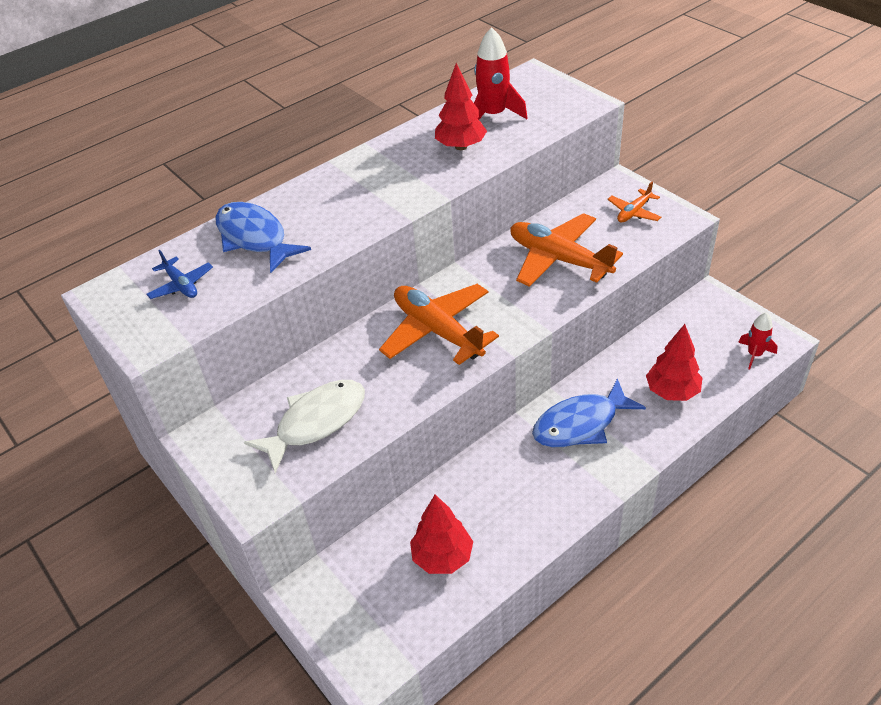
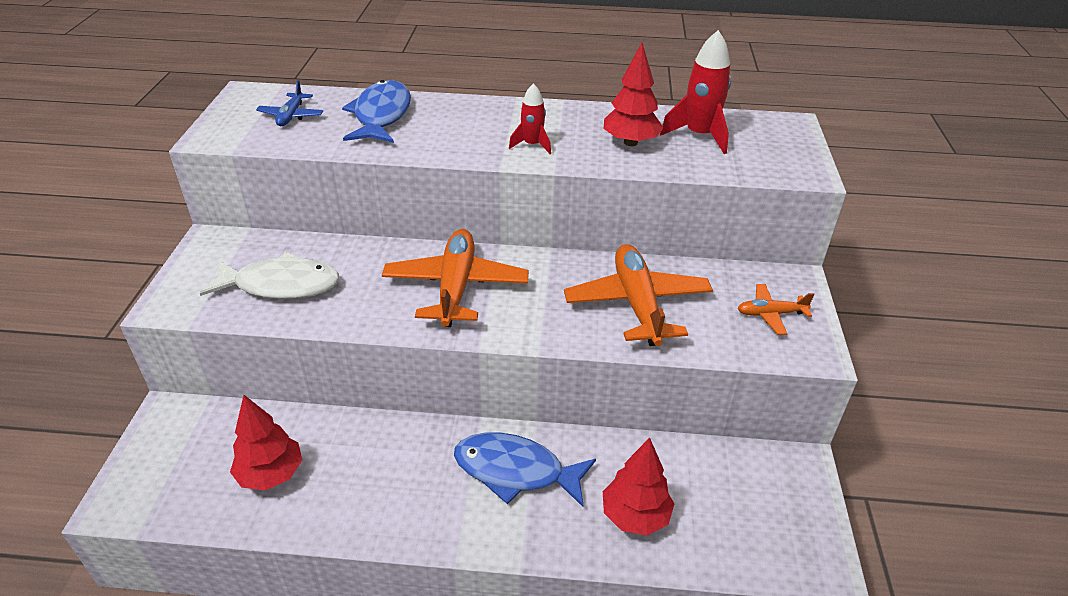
camera: 40 degrees right, 5 degrees down
red rocket [738,312,778,370] -> red rocket moved to [509,83,551,154]

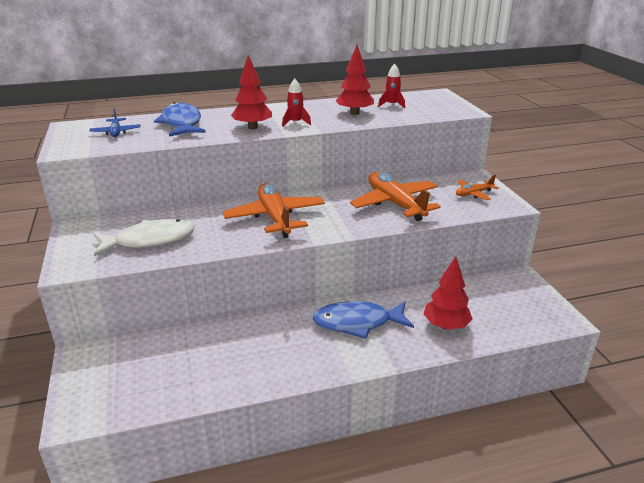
camera: 20 degrees left, 10 degrees down
red tree [230,395,302,490] -> red tree moved to [231,55,272,129]
red rocket [660,30,731,154] -> red rocket [378,64,405,109], size x0.60

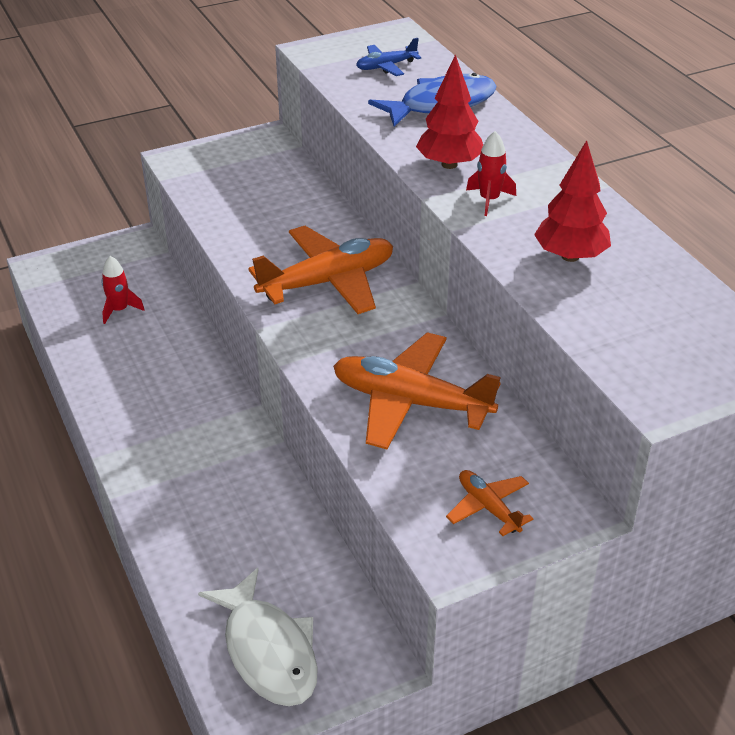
camera: 80 degrees right, 10 degrees up
white fish [94,219,195,256] -> white fish moved to [198,568,318,706]
blue fish [312,301,414,339] -> none
orange plane [350,172,441,221] -> orange plane turned 120 degrees counterclockwise [333,332,501,449]
red rocket [378,64,405,109] -> red rocket moved to [101,256,145,324]
red tree [423,256,472,330] -> none

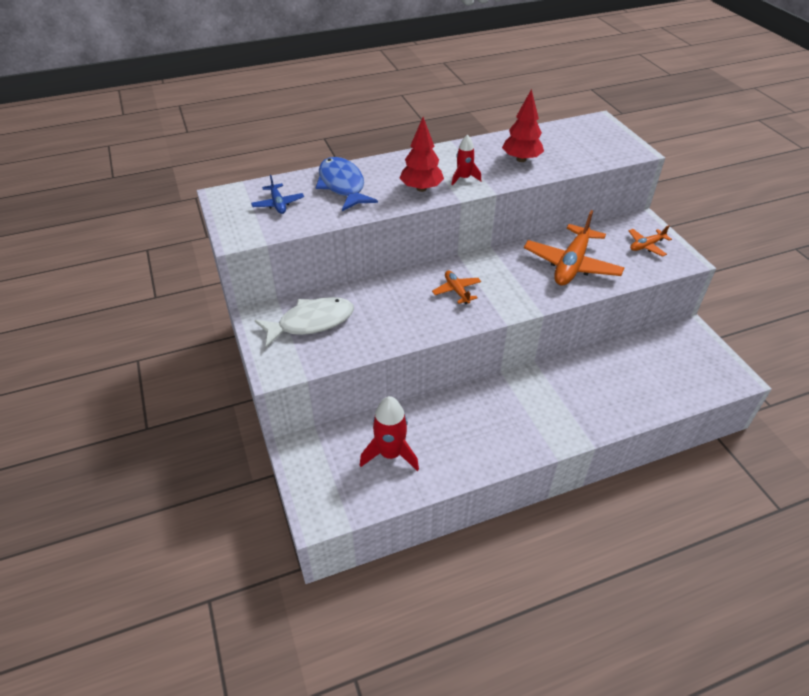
camera: 85 degrees left, 5 degrees up
red rocket [101,256,145,324] -> red rocket [360,396,419,471], size x1.67
white fish [198,568,318,706] -> white fish moved to [255,297,354,347]
orange plane [248,226,393,314] -> orange plane [432,271,481,304], size x0.50

